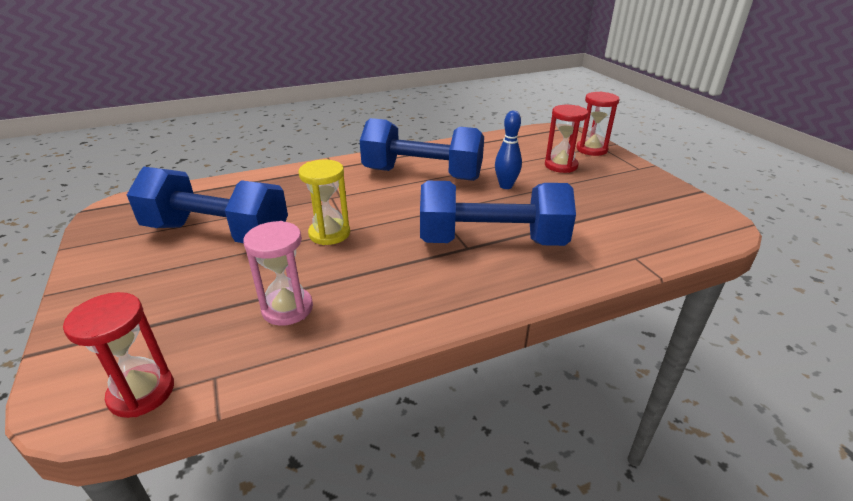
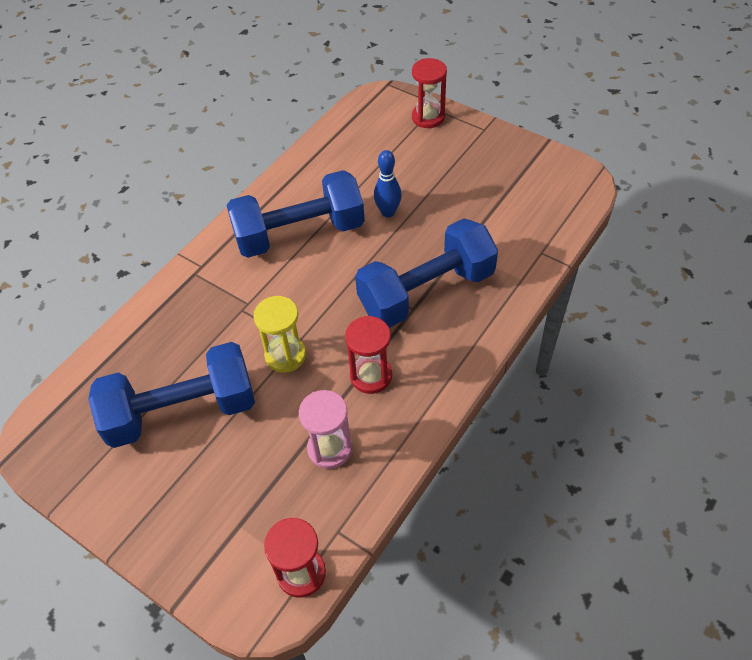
camera: 30 degrees left, 20 degrees up
red hourglass [545,105,588,173] -> red hourglass moved to [345,316,392,394]

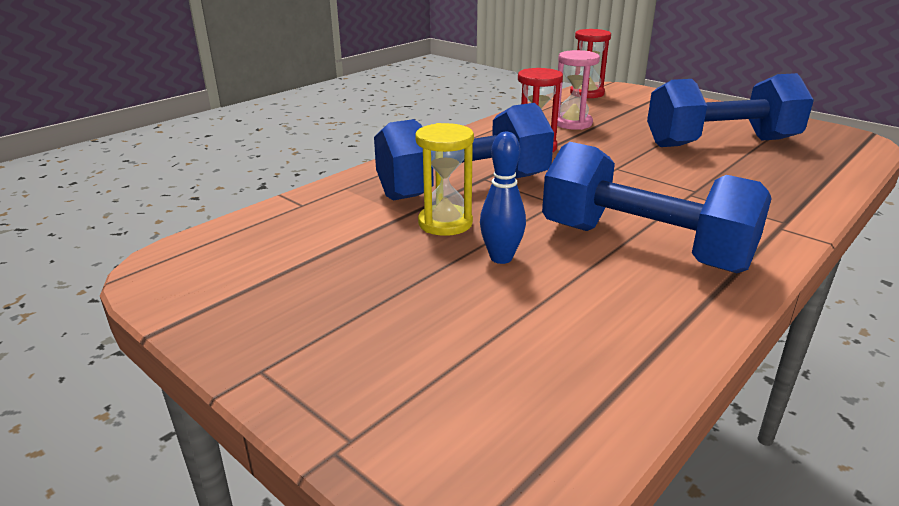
camera: 175 degrees left, 25 degrees down
blue dumbbell [226,170,365,258] -> blue dumbbell turned 45 degrees clockwise [542,142,772,273]
yellow hourglass [253,296,306,373] -> yellow hourglass moved to [415,123,474,236]
red hourglass [412,58,447,128] -> none

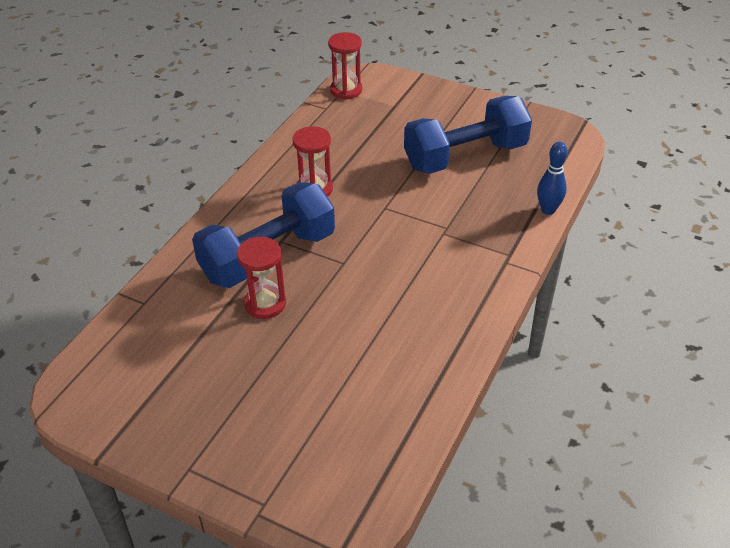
camera: 15 degrees left, 15 degrees up
yellow hourglass [415,123,474,236] -> red hourglass [237,237,286,319]
blue bowling pin [480,132,526,264] -> blue bowling pin moved to [537,142,568,215]
blue dumbbell [542,142,772,273] -> none
pink hourglass [557,50,600,130] -> none

